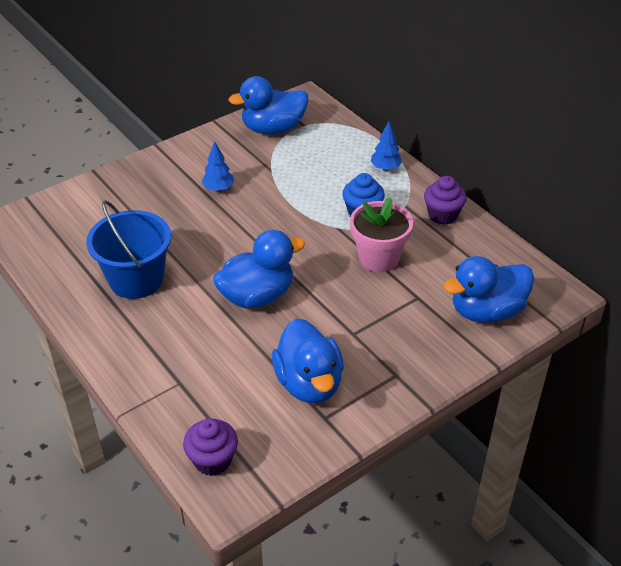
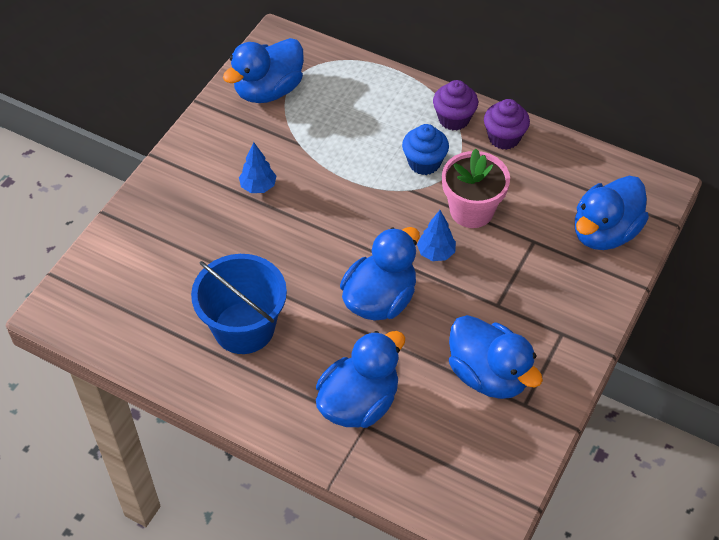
camera: 25 degrees left, 10 degrees up
purple cupcake [183,418,238,476] -> purple cupcake moved to [433,80,478,131]
blue tree [371,122,402,171] -> blue tree moved to [417,210,456,261]
none -> blue duck [316,331,405,428]

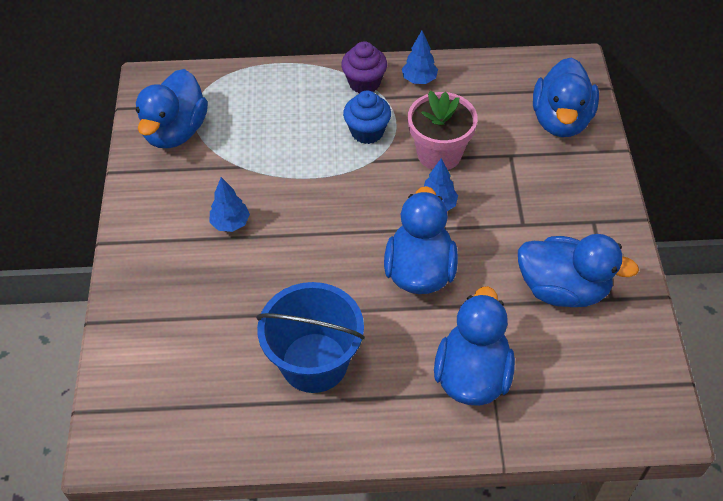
camera: 30 degrees left, 0 degrees up
purple cupcake [484,99,530,150] -> blue tree [402,31,438,84]

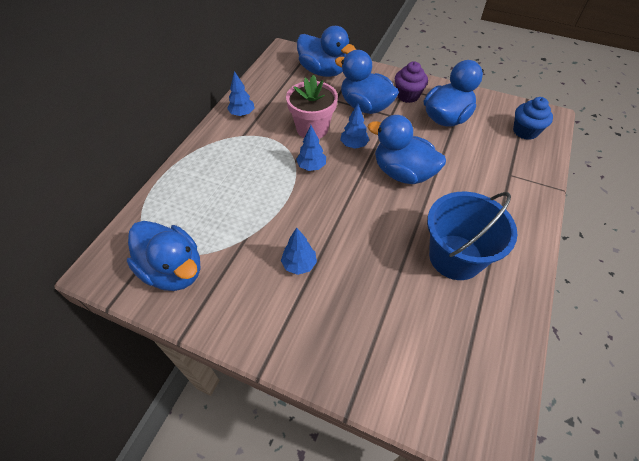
camera: 65 degrees left, 0 degrees up
purple cupcake [341,41,387,93] -> purple cupcake moved to [395,61,428,103]
blue cupcake [343,91,391,144] -> blue cupcake moved to [513,97,553,140]
blue duck [434,286,515,406] -> blue duck moved to [335,50,399,114]
none -> blue tree [296,125,326,171]

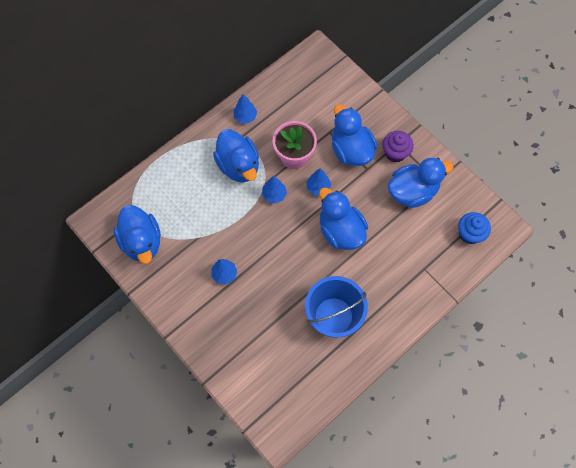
camera: 25 degrees right, 15 degrees up
blue duck [297,26,356,77] -> blue duck moved to [213,129,259,183]

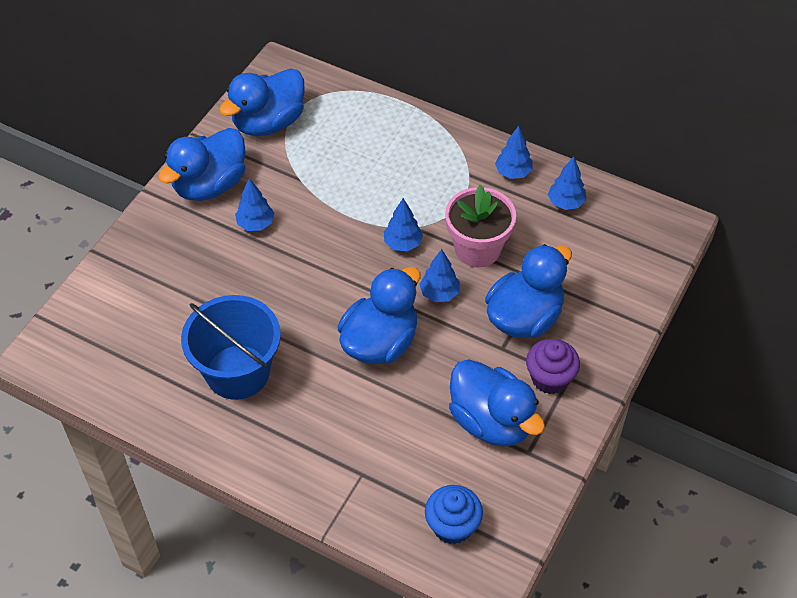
camera: 70 degrees right, 15 degrees down
blue duck [213,129,259,183] -> blue duck moved to [158,128,245,201]
none -> blue tree [548,156,586,210]

